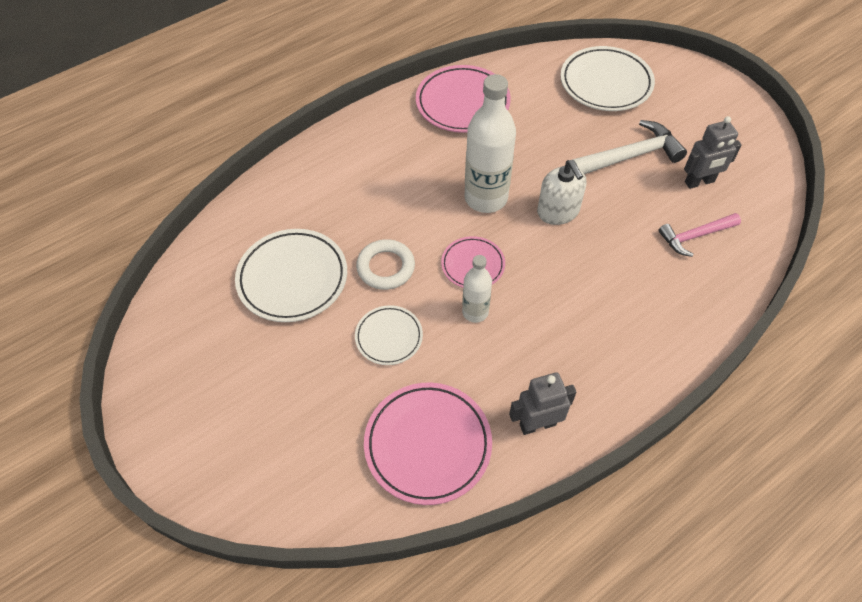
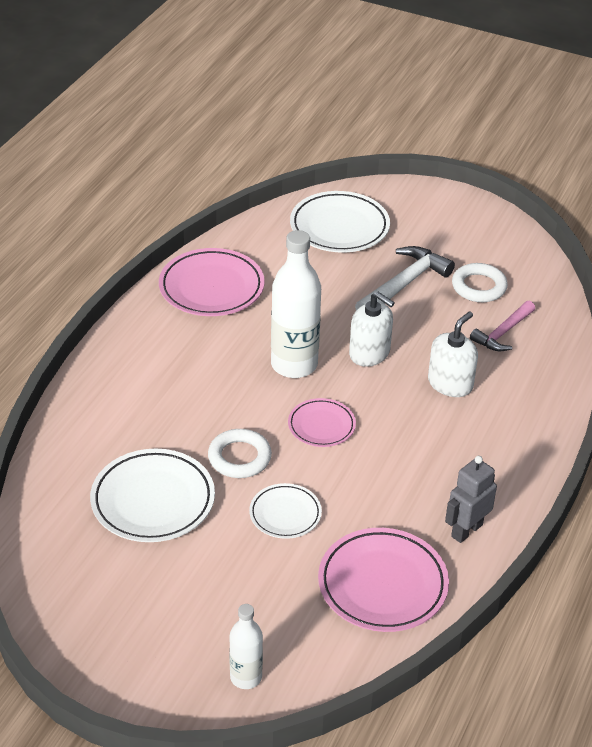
camera: 30 degrees left, 15 degrees down
white bottle [462,255,492,323] -> white bottle moved to [229,604,263,689]
grey robot [684,116,742,189] -> white ring [452,263,508,302]
none -> white soap dispenser [428,311,478,397]

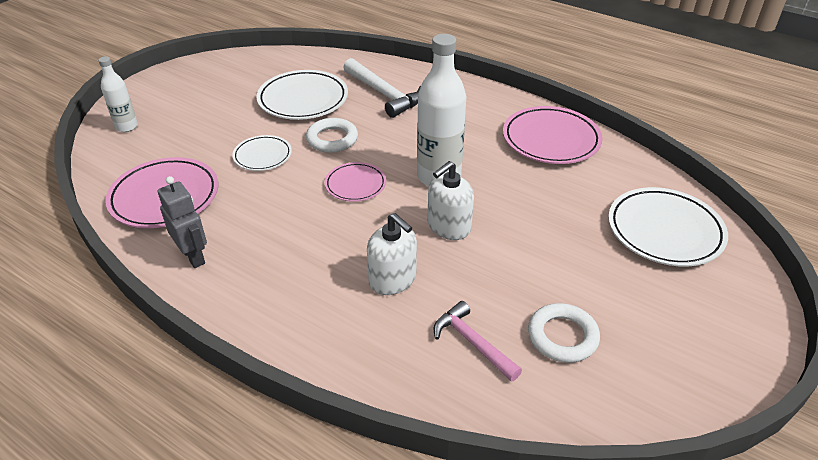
camera: 100 degrees right, 0 degrees up
white hammer [355,246,455,310] -> white hammer moved to [343,58,421,118]

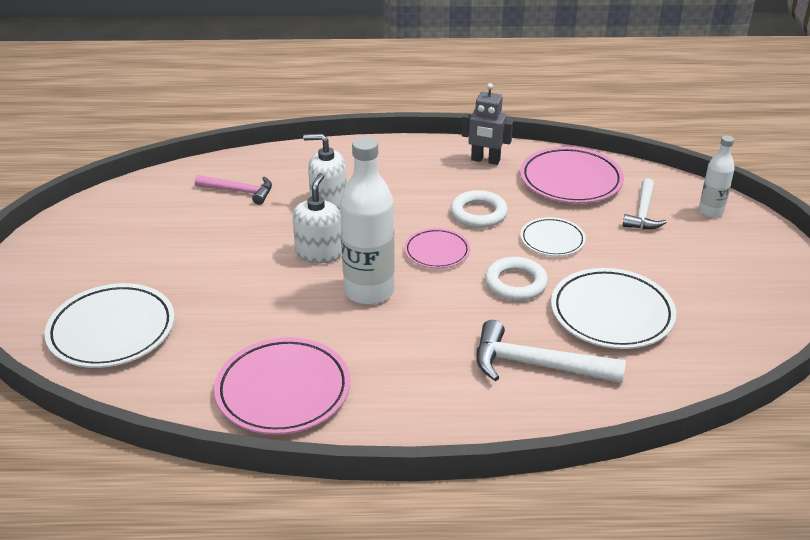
camera: 145 degrees right, 5 degrees down
white ring [528,303,600,363] -> white ring moved to [450,190,508,228]
none -> white hammer [623,178,667,229]

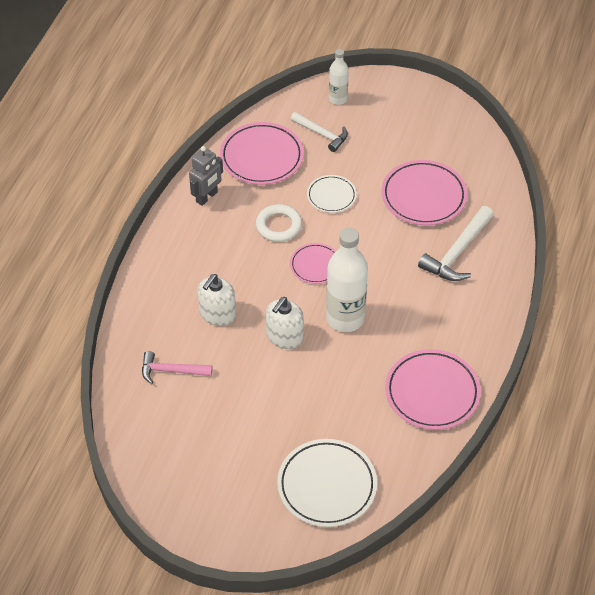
camera: 70 degrees left, 15 degrees up
pink hammer [195,175,272,205] -> pink hammer turned 120 degrees counterclockwise [142,351,212,384]
white soap dispenser [292,173,342,263] -> white soap dispenser turned 90 degrees counterclockwise [266,297,304,349]
white ring [485,257,548,301] -> none
white plate [551,268,676,349] -> pink plate [381,160,468,225]

